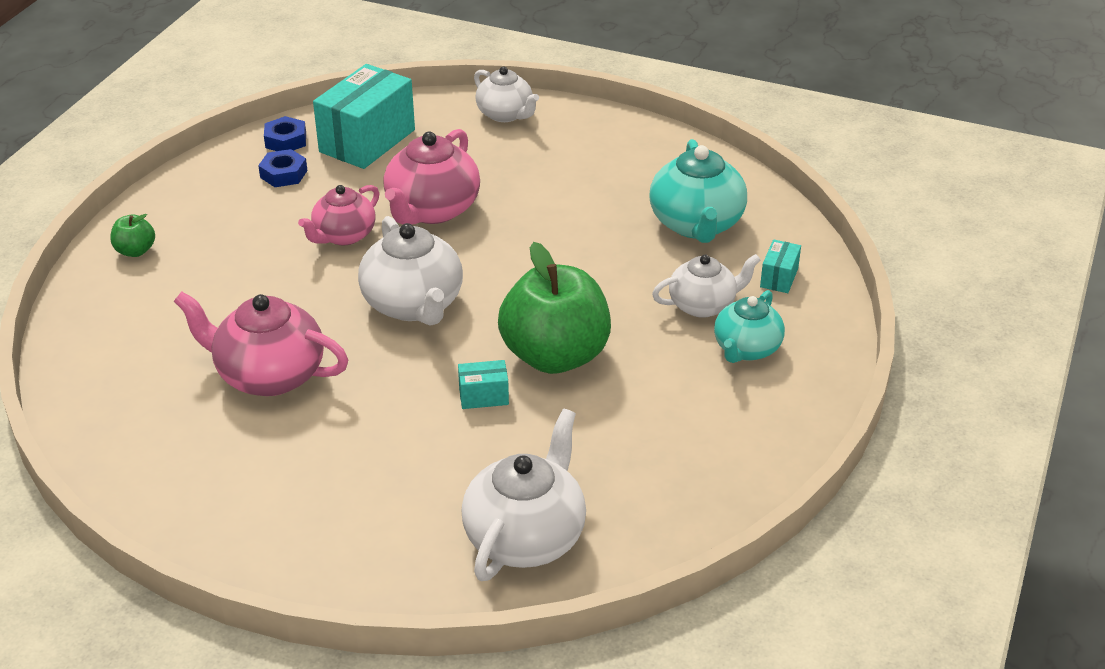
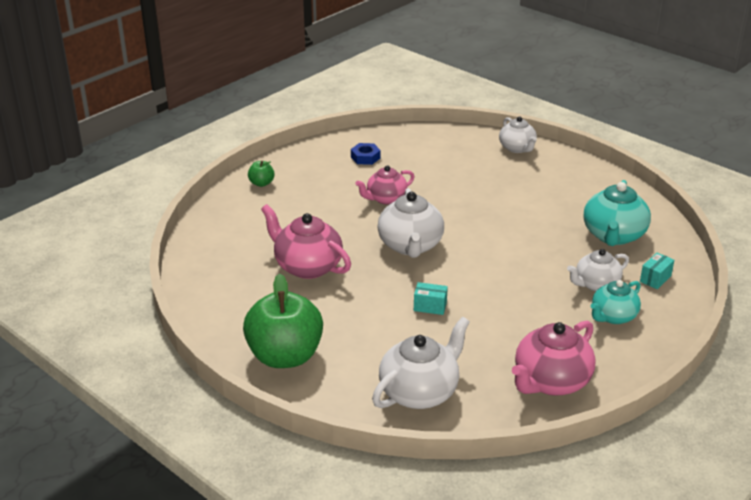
camera: 20 degrees right, 5 degrees down
blue nut [264,116,306,151] -> none
turquoise box [313,64,415,169] -> none
pink teapot [383,129,480,225] -> pink teapot moved to [512,320,596,395]
green apple [498,242,611,374] -> green apple moved to [243,274,323,368]
white teapot [652,254,761,318] -> white teapot turned 150 degrees clockwise [567,249,629,291]

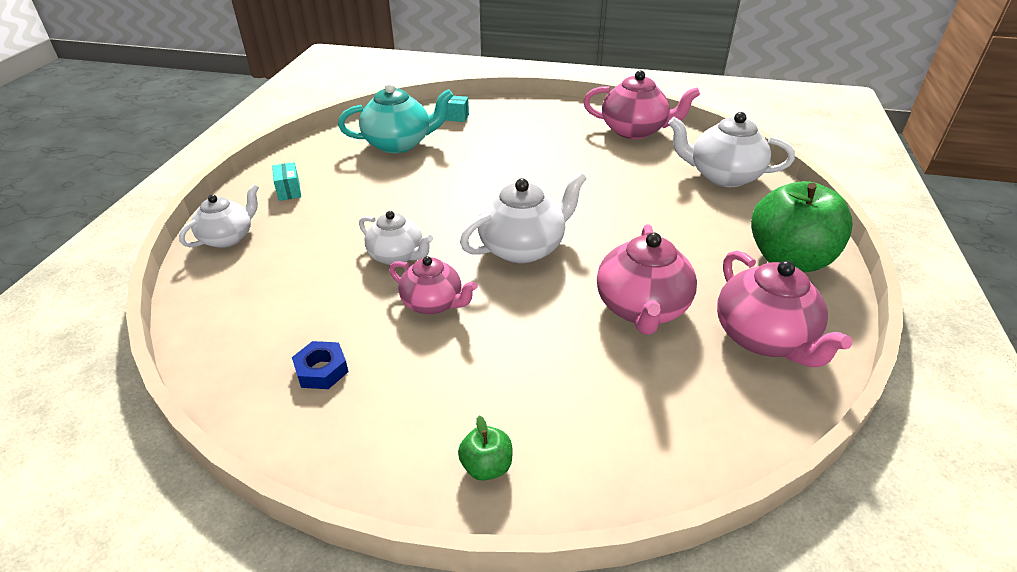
camera: 120 degrees left, 5 degrees up
turquoise box [414,282,448,315] -> turquoise box moved to [272,162,301,201]
white teapot [567,249,629,291] -> white teapot moved to [359,211,433,265]
turquoise teapot [590,280,641,324] -> none
none -> pink teapot [717,251,853,367]

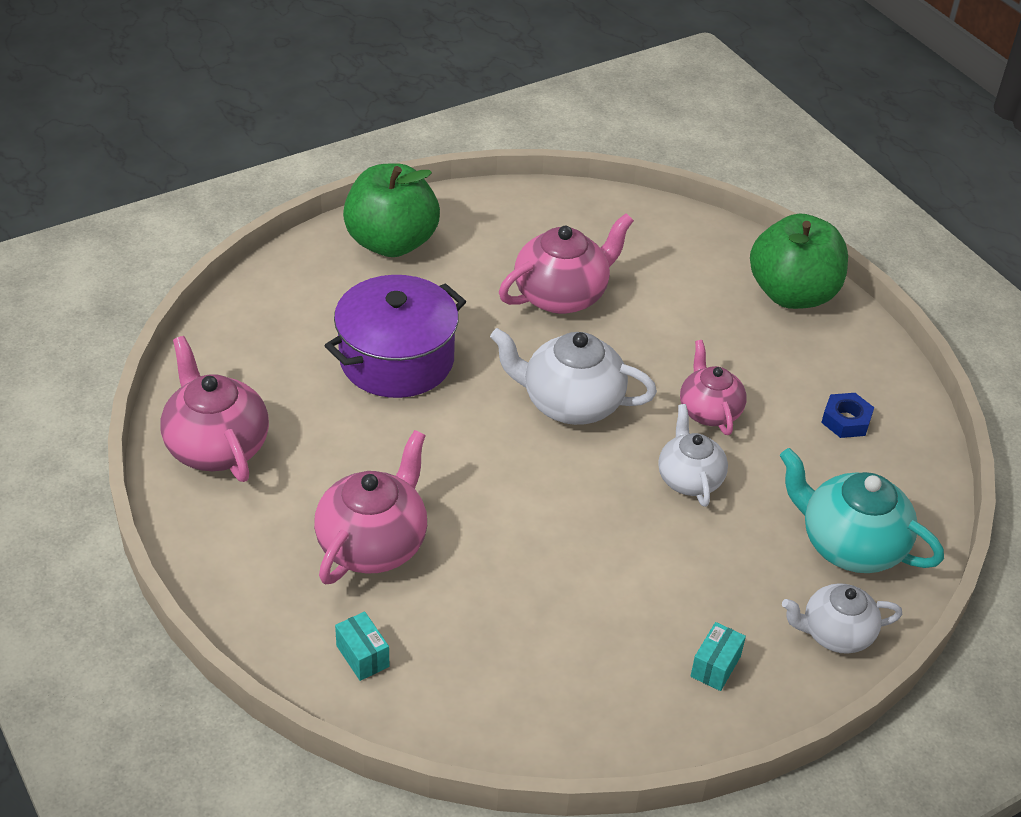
camera: 135 degrees left, 5 degrees up
turquoise teapot [338,83,454,153] -> turquoise teapot moved to [780,448,944,573]
green apple [458,416,512,481] -> green apple [750,213,848,309], size x2.35
white teapot [668,112,795,187] -> none
pink teapot [717,251,853,367] -> pink teapot moved to [314,430,427,584]
none -> purple pot [324,275,466,398]

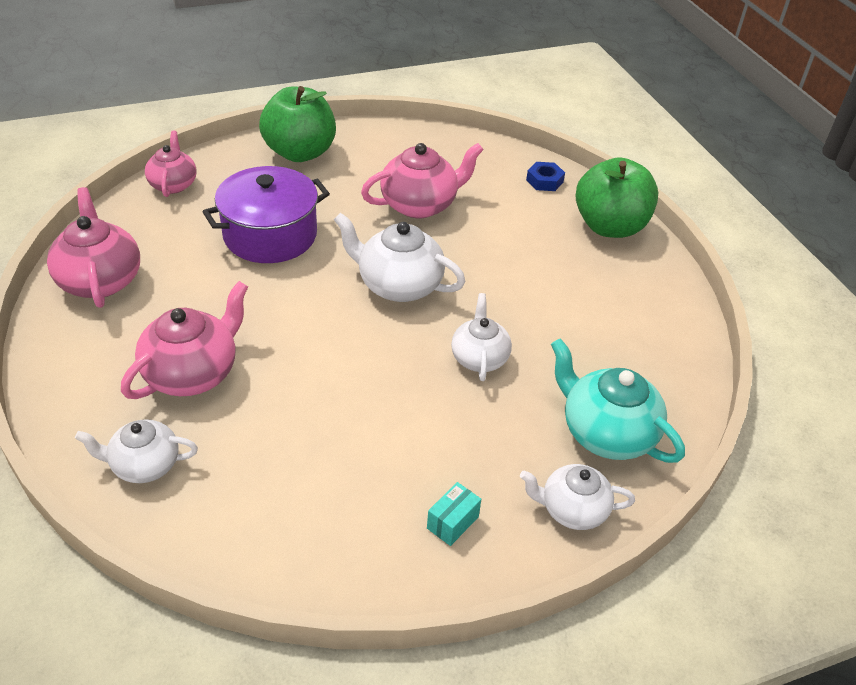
camera: 10 degrees right, 0 degrees up
turquoise box [335,612,389,681] -> white teapot [75,419,198,483]
pink teapot [680,340,747,435] -> pink teapot moved to [145,131,196,197]
blue nut [821,393,874,438] -> blue nut moved to [526,162,565,191]

